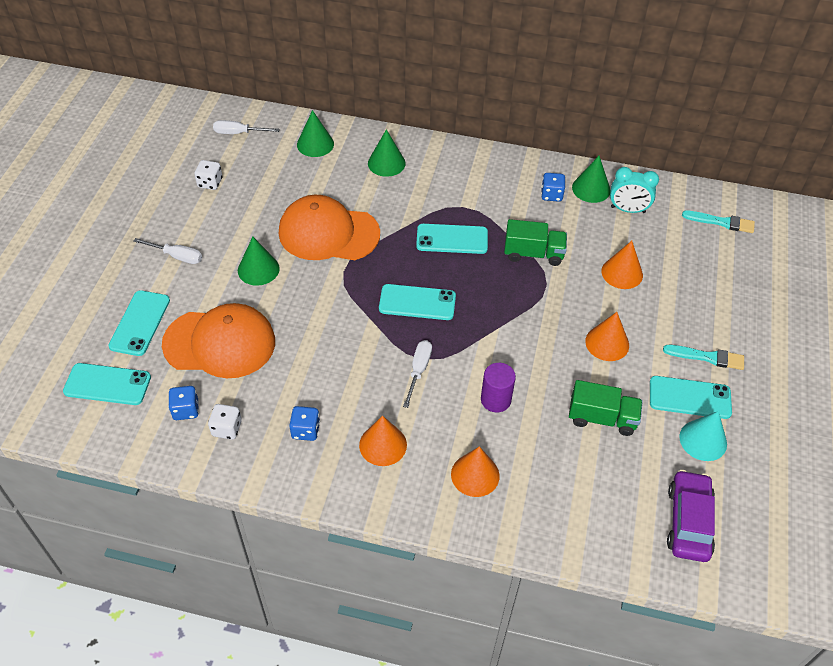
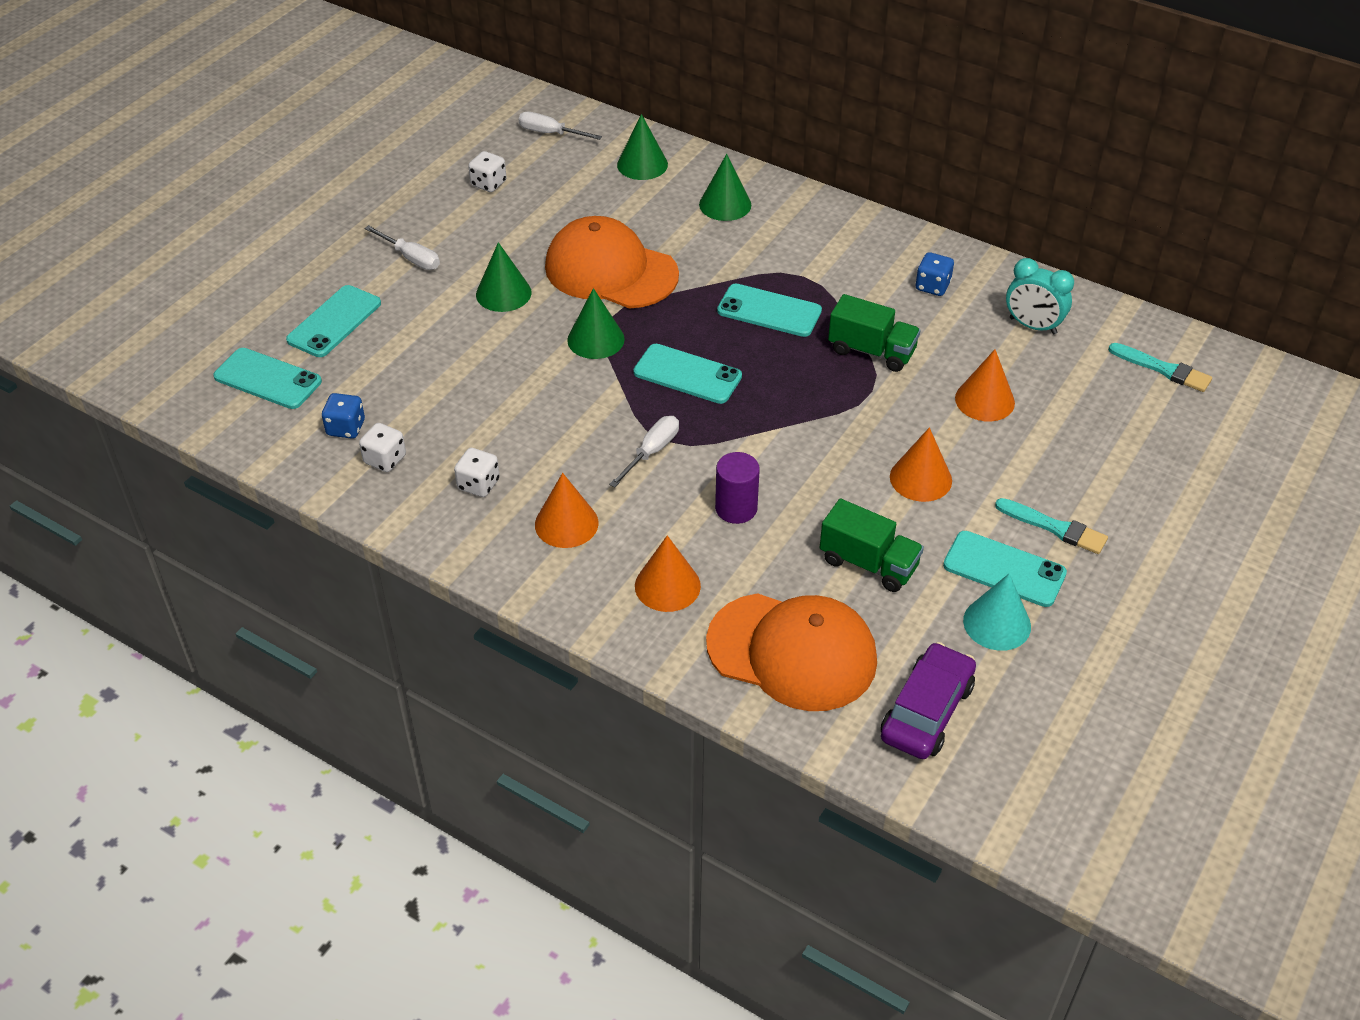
camera: 20 degrees right, 5 degrees down
orange cap [162,303,275,378] -> orange cap moved to [706,593,877,711]
blue dice [289,406,320,441] -> white dice [454,448,500,497]
green cone [572,156,611,203] -> green cone moved to [567,288,625,359]

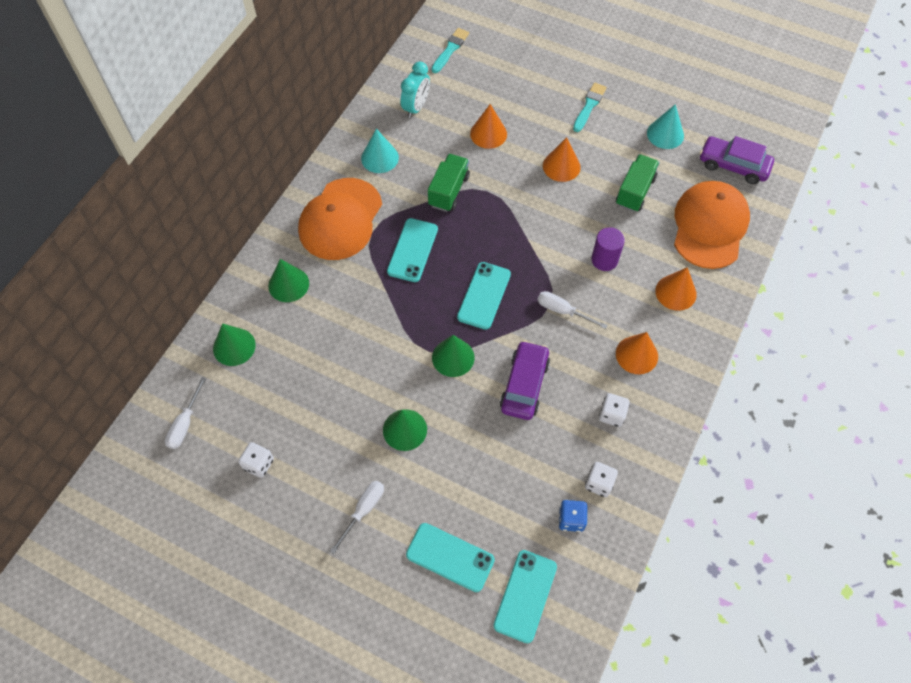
camera: 95 degrees left, 15 degrees up
orange cap [545,216,679,309] -> orange cap moved to [298,178,382,260]
blue dice [916,252,954,296] -> turquoise cone [361,128,399,173]
turquoise phone [943,531,1067,607] -> none
none -> purple car [500,340,550,420]

